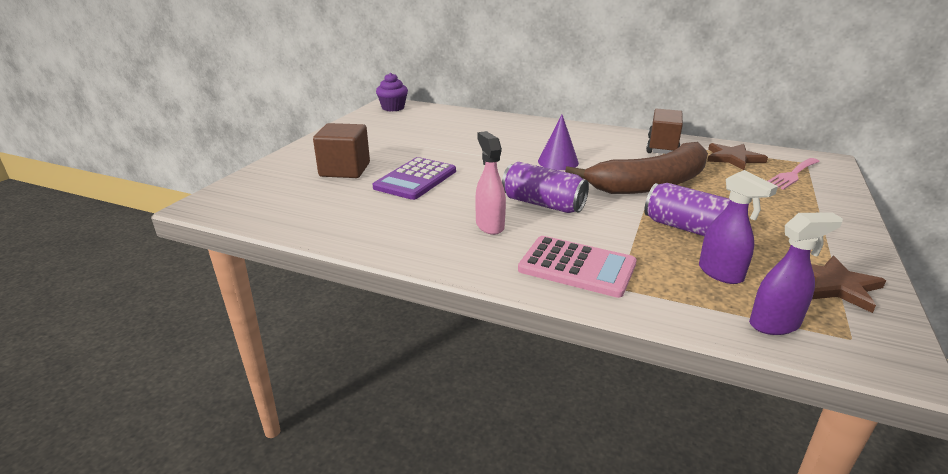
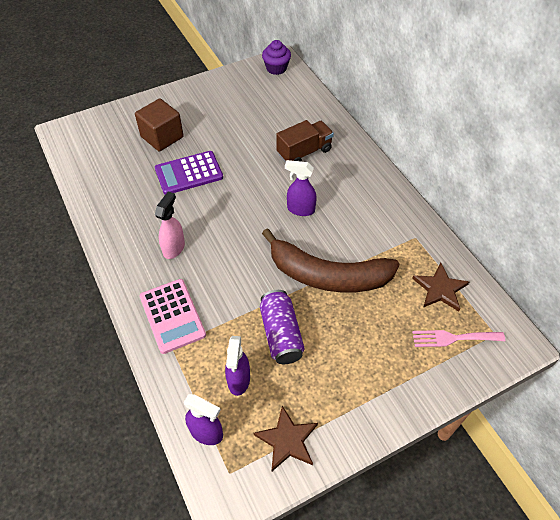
camera: 40 degrees right, 25 degrees up
purple can [502,162,589,213] -> none
purple cone [538,115,579,170] -> purple spray bottle [285,160,317,216]
brown truck [646,109,683,154] -> brown truck moved to [276,120,334,163]

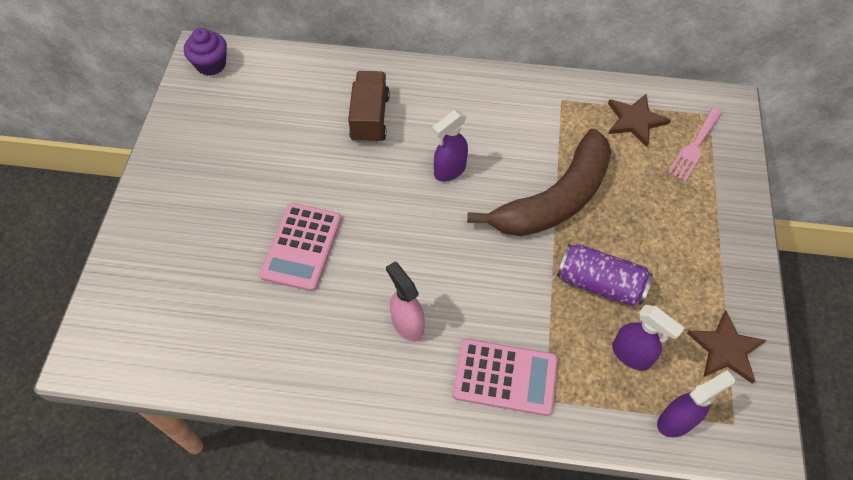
camera: 55 degrees left, 5 degrees up
brown cube [135,99,184,152] -> none
purple calculator [155,151,223,195] -> pink calculator [260,203,342,292]

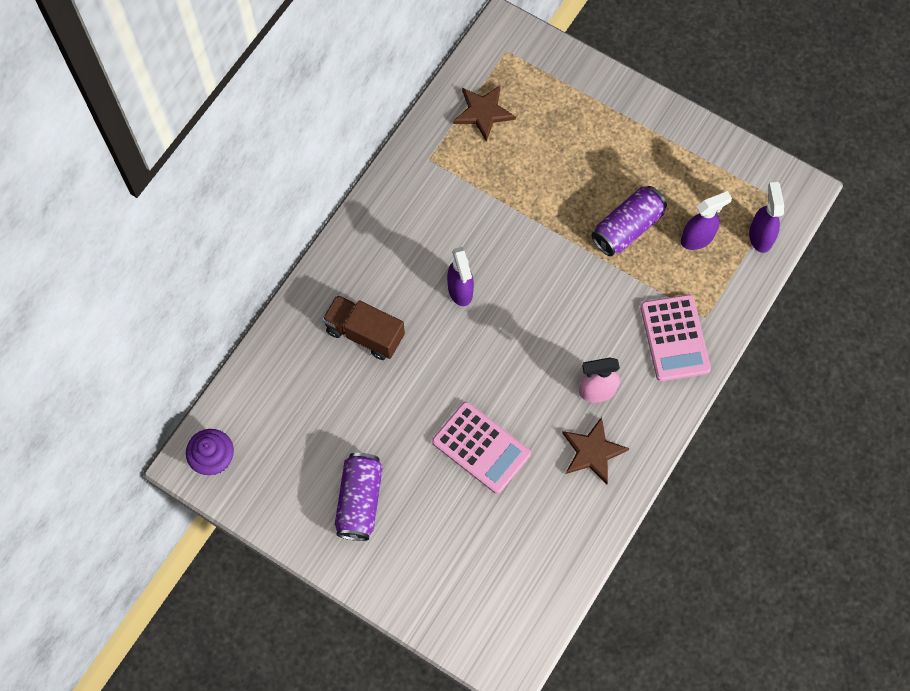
camera: 65 degrees left, 10 degrees up
pink calculator [452,339,558,416] -> pink calculator turned 135 degrees clockwise [640,294,711,381]
brown banana [467,128,611,236] -> none
pink fork [668,107,723,182] -> none
brown star [687,311,766,384] -> brown star moved to [562,417,630,484]
none -> purple can [335,453,383,541]

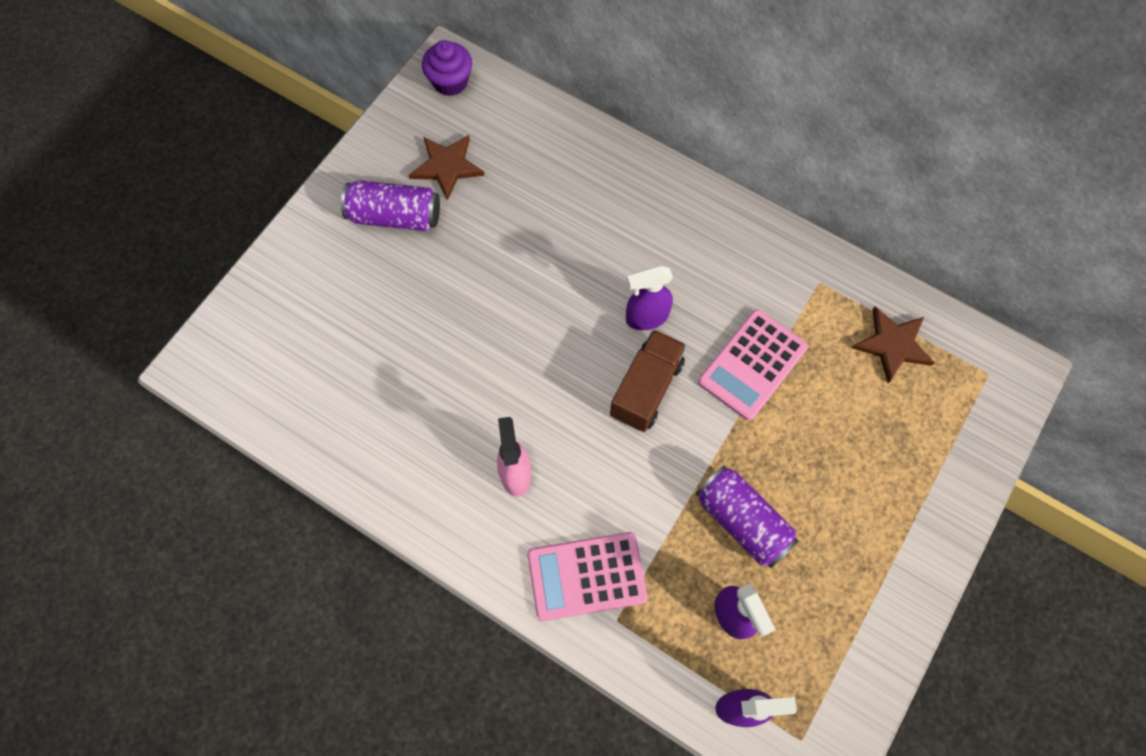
camera: 90 degrees right, 0 degrees up
brown truck [322,295,405,360] -> brown truck moved to [610,329,687,432]
pink calculator [432,402,531,494] -> pink calculator moved to [698,309,808,421]
brown star [562,417,630,484] -> brown star moved to [409,135,485,201]

